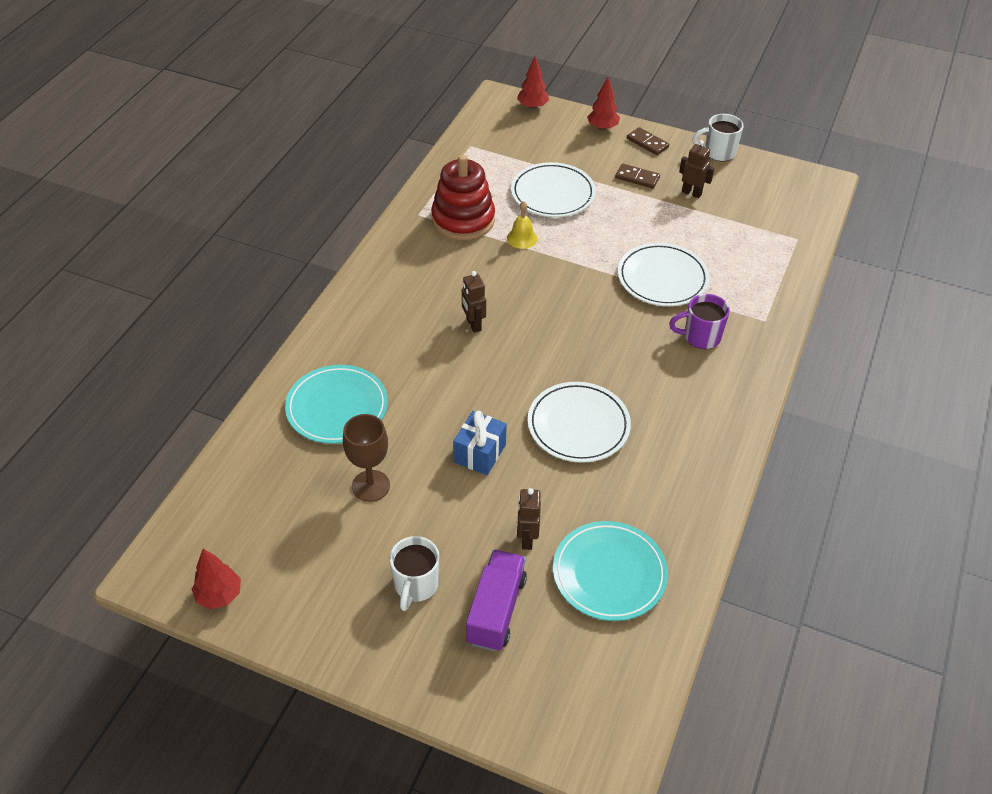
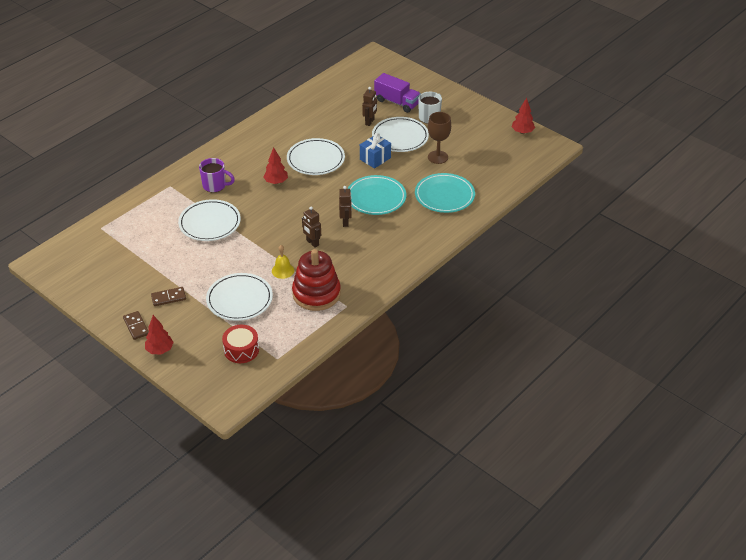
camera: 160 degrees left, 5 degrees down
purple truck [466,549,527,652] -> purple truck turned 90 degrees counterclockwise [374,73,421,113]
red tree [517,56,549,109] -> red tree moved to [263,147,288,184]
turquoise plate [553,521,668,621] -> turquoise plate moved to [348,175,406,215]
brown domino [615,164,660,189] -> brown domino turned 60 degrees counterclockwise [151,287,186,306]
brown robot [679,140,714,198] -> brown robot moved to [302,206,321,248]
white mug [692,114,744,161] -> none
none -> red drum [222,325,259,363]
none -> white plate [372,117,429,152]

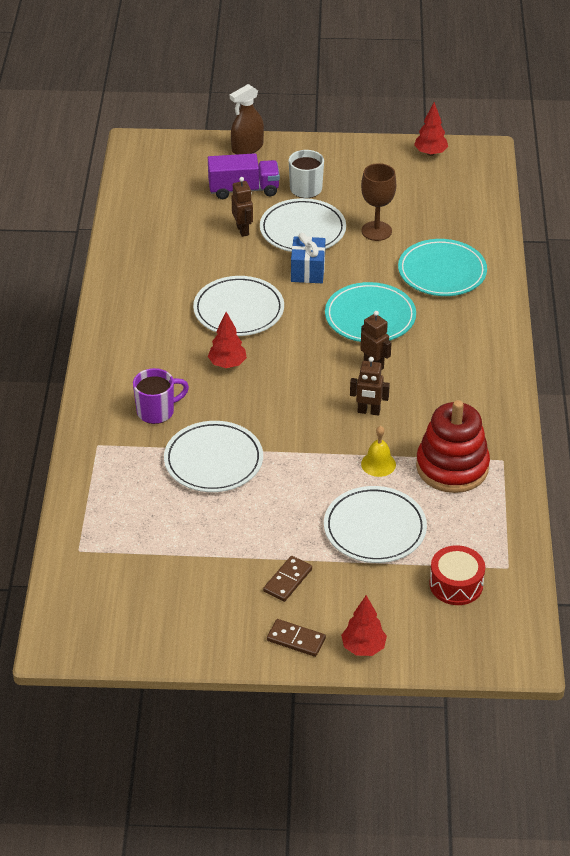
camera: 40 degrees left, 0 degrees up
none -> brown spray bottle [230,84,264,155]

